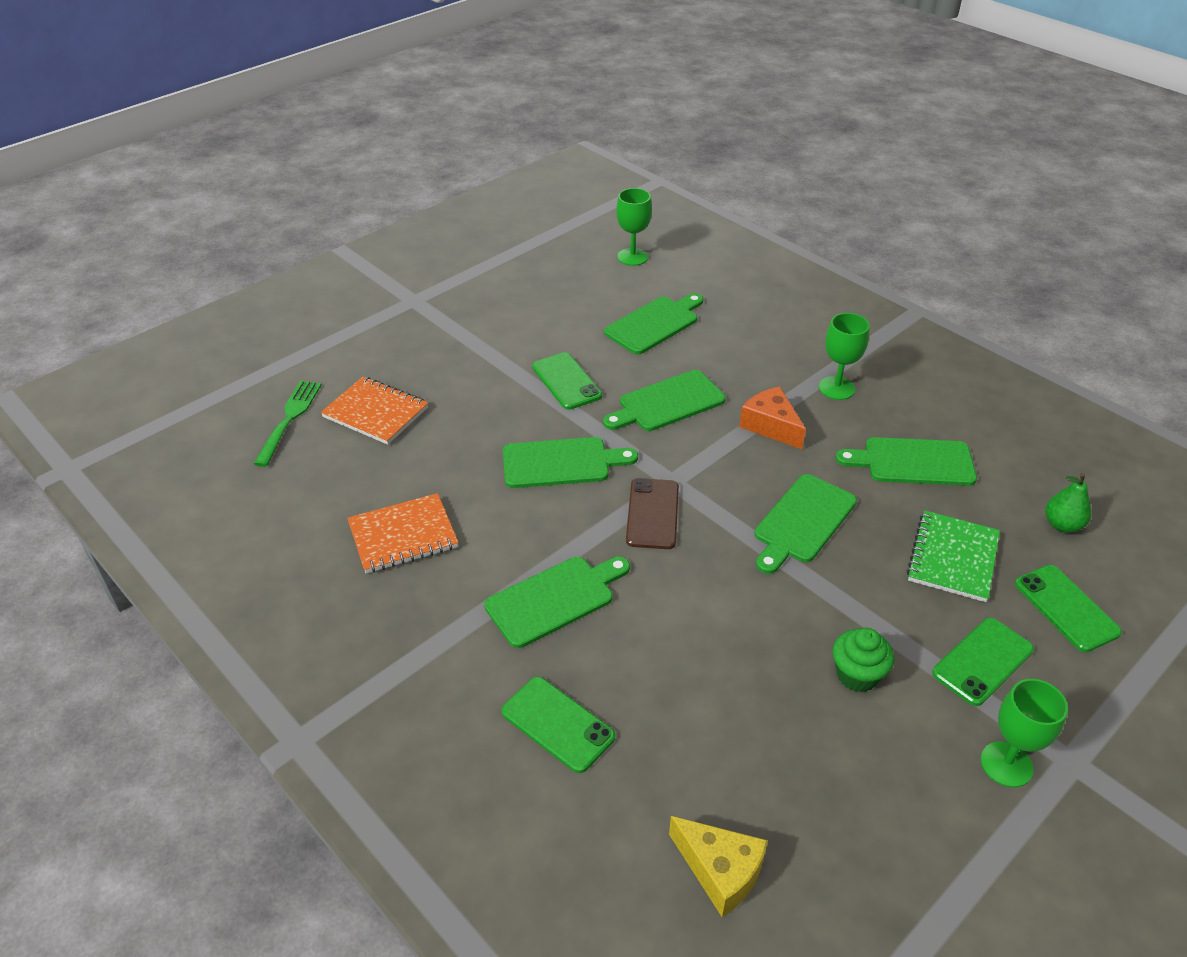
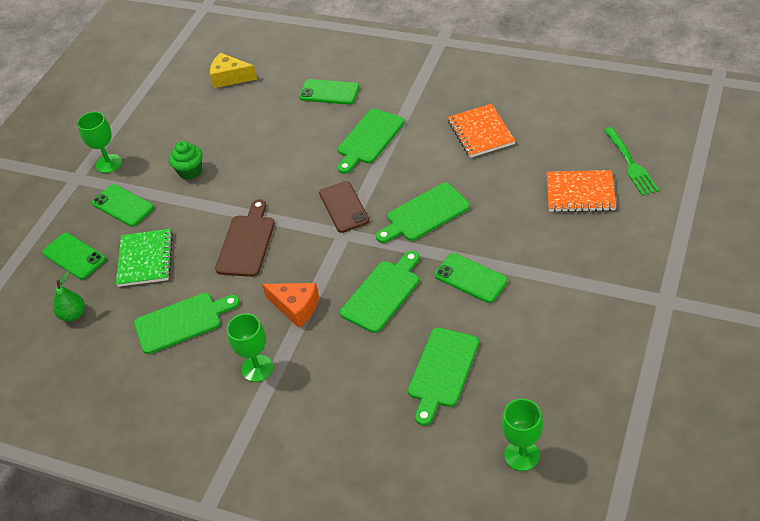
camera: 160 degrees right, 5 degrees up
orange notebook [347,493,459,573] -> orange notebook turned 60 degrees counterclockwise [448,104,515,158]
green cutting board [755,474,857,574] -> brown cutting board [215,199,275,277]
green phone [932,618,1034,706] -> green phone turned 75 degrees counterclockwise [92,184,154,227]

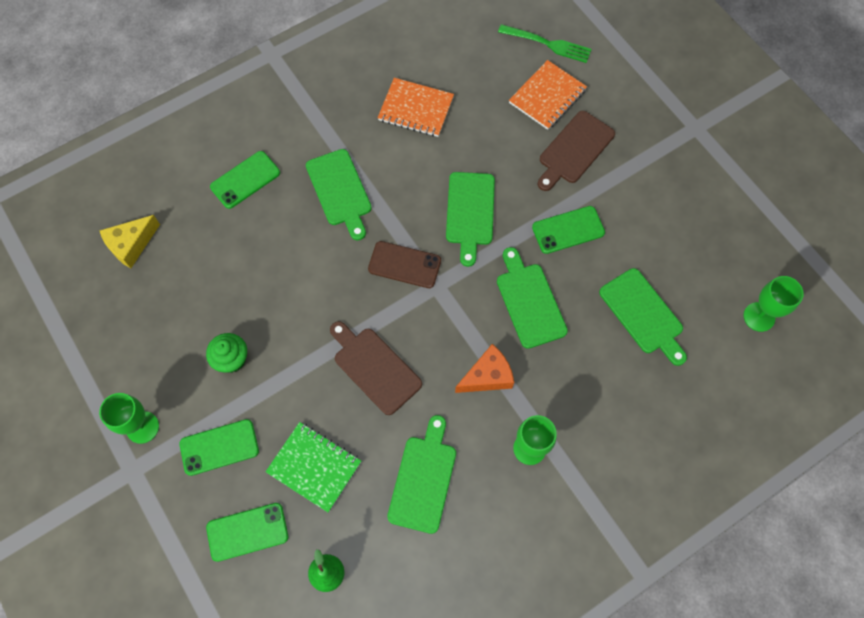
camera: 60 degrees left, 20 degrees up
none -> brown cutting board [538,111,615,191]

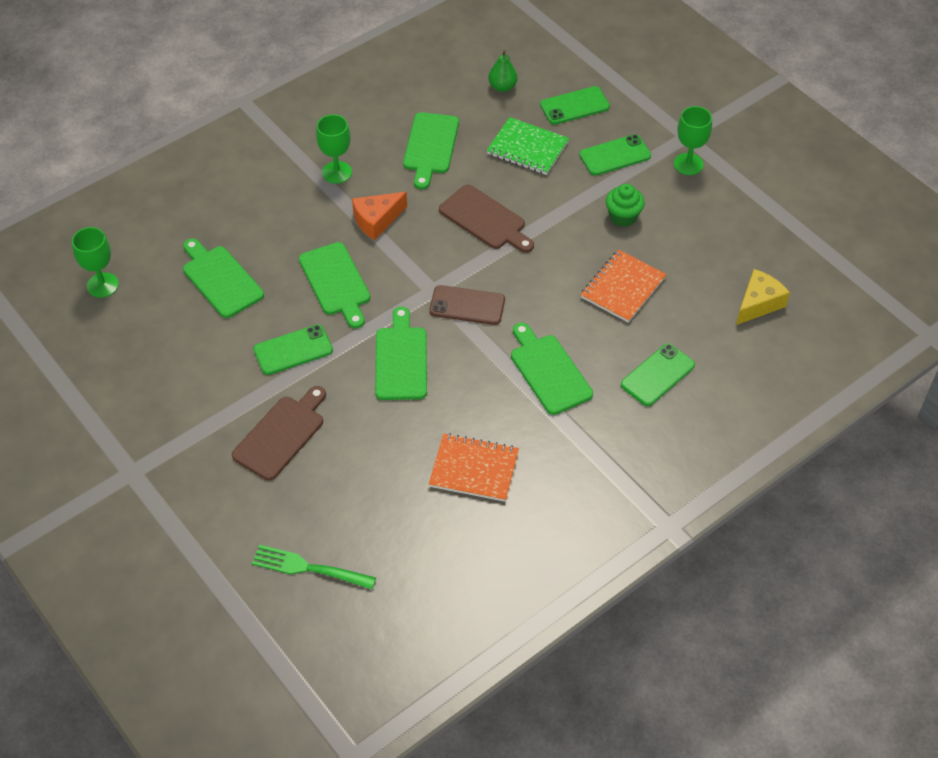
camera: 175 degrees right, 15 degrees down
orange notebook [509,60,587,130] -> orange notebook moved to [581,250,666,323]

